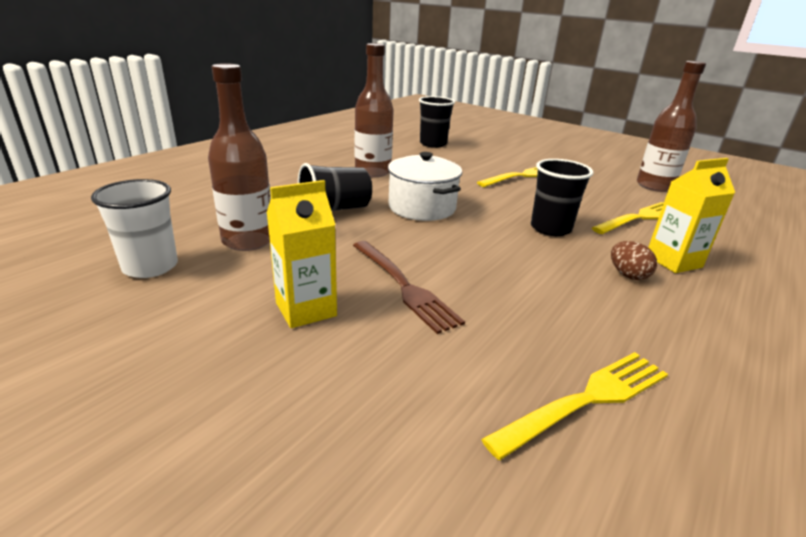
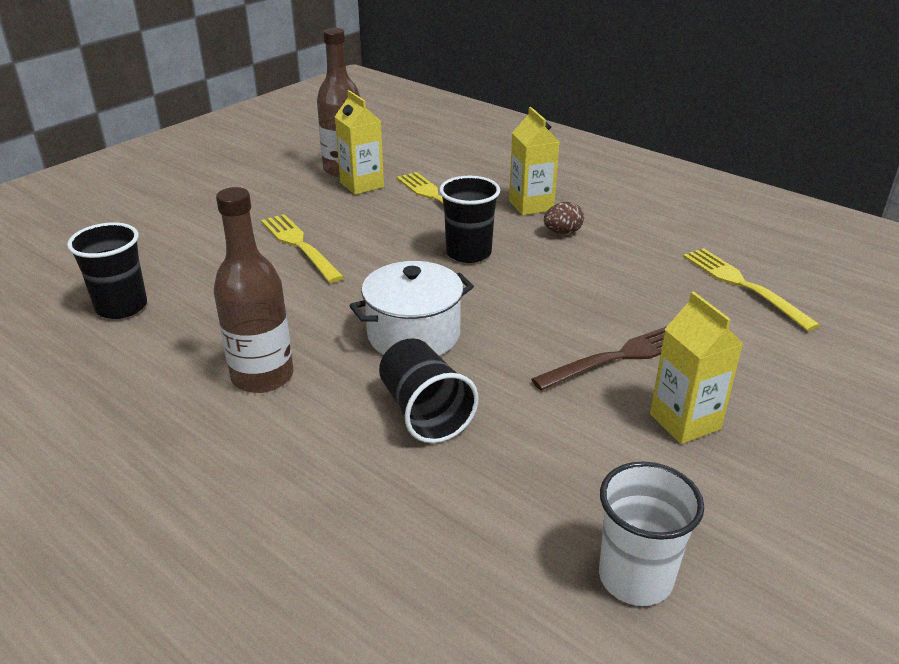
camera: 85 degrees left, 5 degrees up
brown bottle [208,63,271,251] -> none
none -> yellow carton [335,90,384,195]

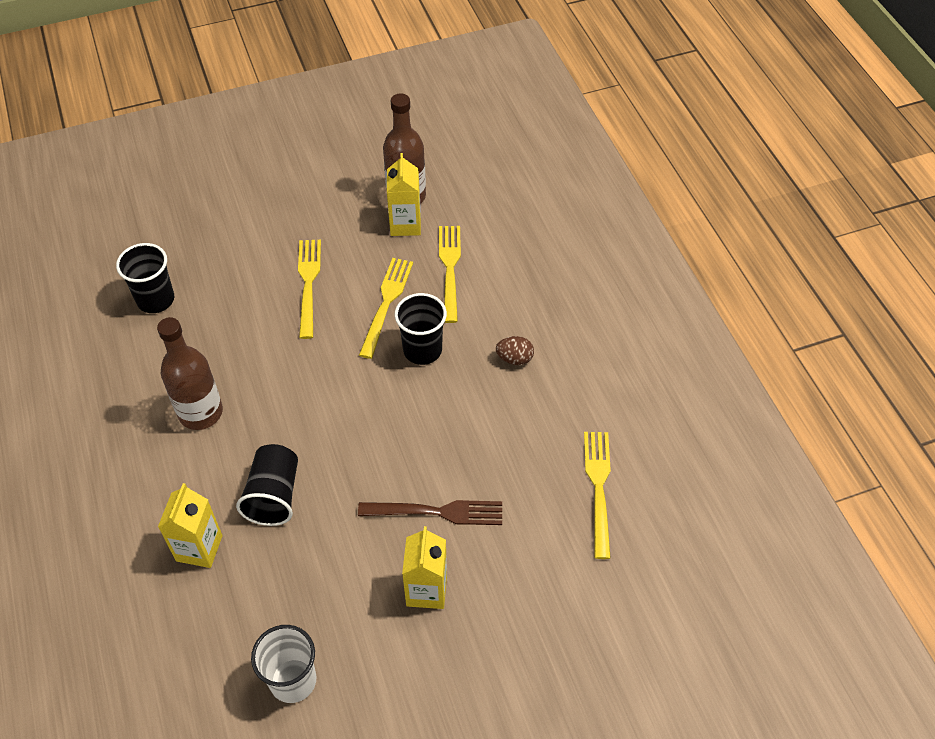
camera: 30 degrees right, 20 degrees up
white pot [349,261,474,356] -> none
yellow carton [509,107,559,215] -> yellow carton moved to [158,483,223,568]
none -> yellow fork [359,258,413,359]

